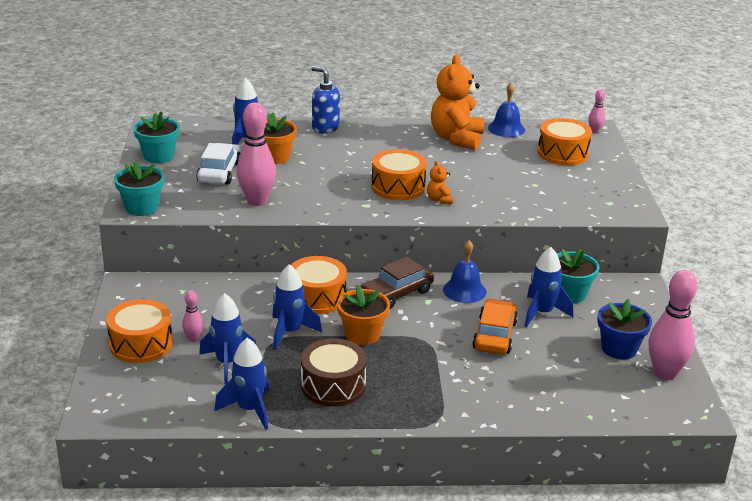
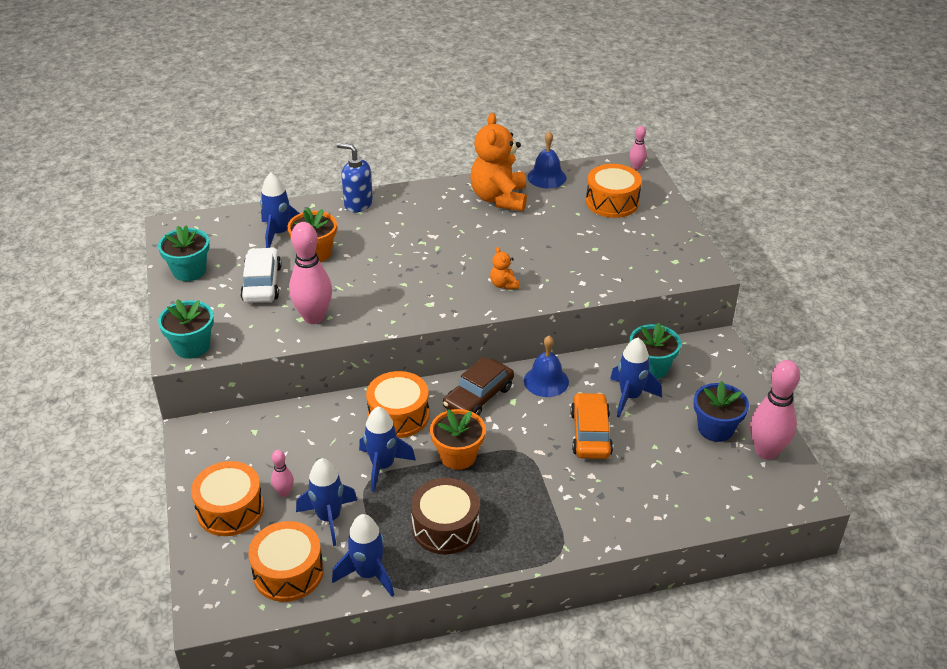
camera: 10 degrees left, 10 degrees up
orange drum [371,149,427,200] -> orange drum moved to [248,521,324,602]

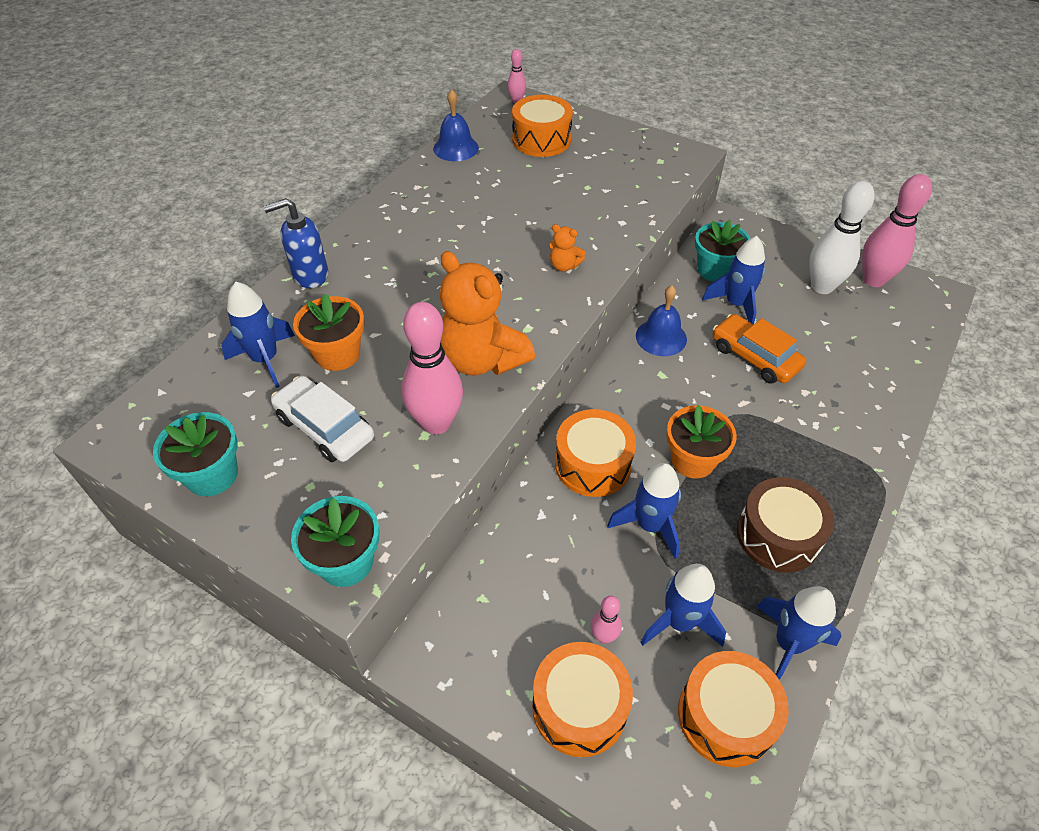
camera: 45 degrees left, 10 degrees up
brown car [443,357,514,416] -> none
orange teddy bear [470,113,527,211] -> orange teddy bear moved to [440,251,535,376]
blue flower pot [694,381,749,442] -> white bowling pin [809,181,875,294]

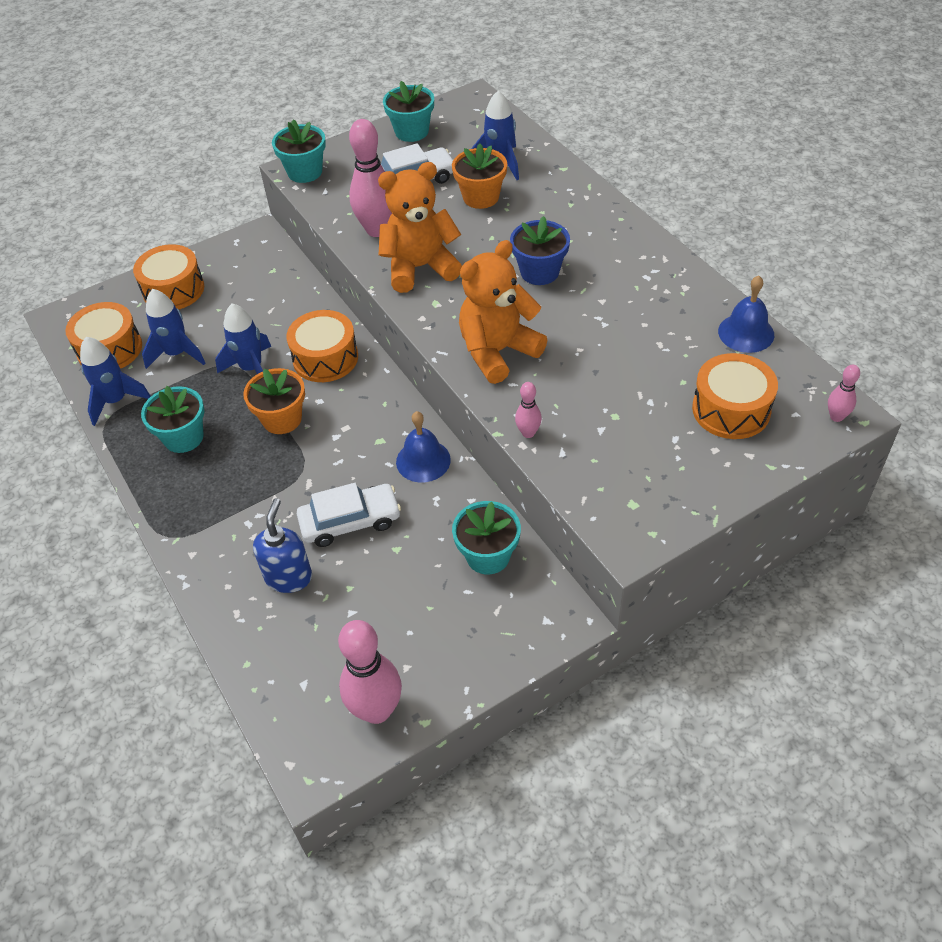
camera: 120 degrees right, 0 degrees up
blue soap dispenser [263,198,328,288] -> blue soap dispenser moved to [253,498,312,593]
orange teddy bear [549,224,585,272] -> orange teddy bear [459,240,547,384], size x2.27
pink bowling pin [591,596,622,643] -> pink bowling pin moved to [515,382,542,438]
blue rocket [702,236,765,325] -> none
orange car [713,314,806,384] -> white car [297,483,401,547]
brown drum [737,477,834,573] -> turquoise flower pot [141,386,205,453]
white bowling pin [809,181,875,294] -> none
none -> blue flower pot [510,216,570,285]

